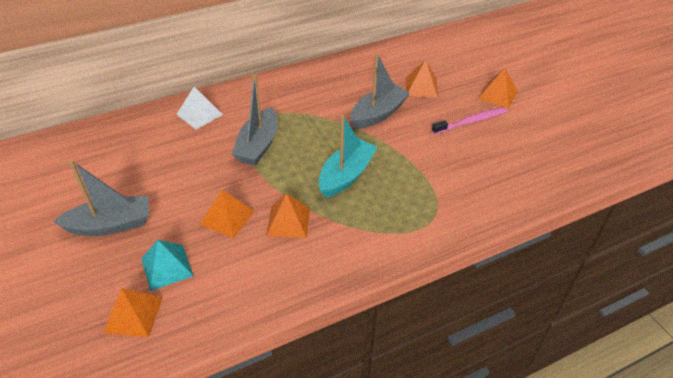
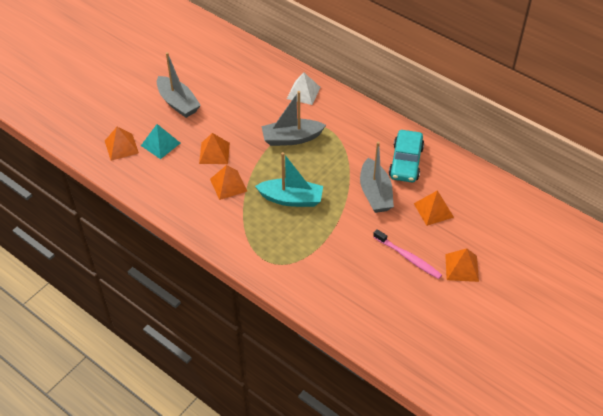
camera: 65 degrees right, 5 degrees up
grey boat [350,53,410,129] -> grey boat turned 60 degrees clockwise [360,142,394,213]
none -> turquoise car [389,130,424,182]

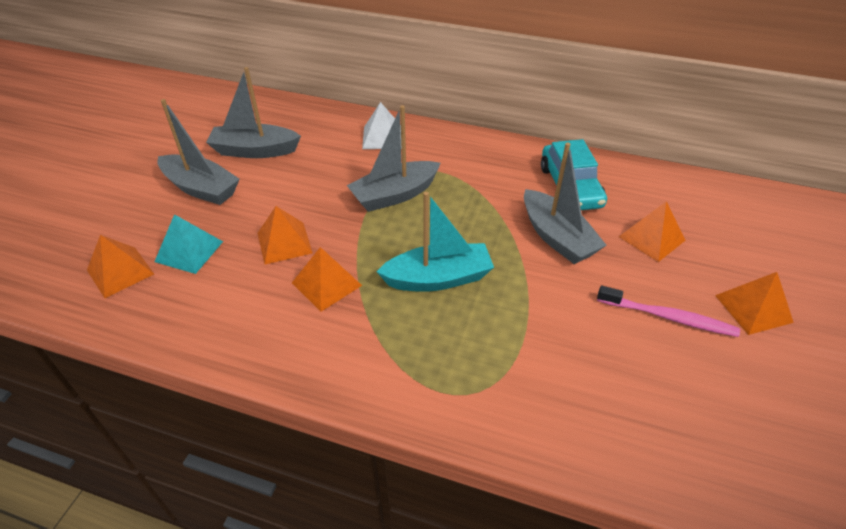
camera: 20 degrees left, 5 degrees down
none -> grey boat [206,67,301,158]

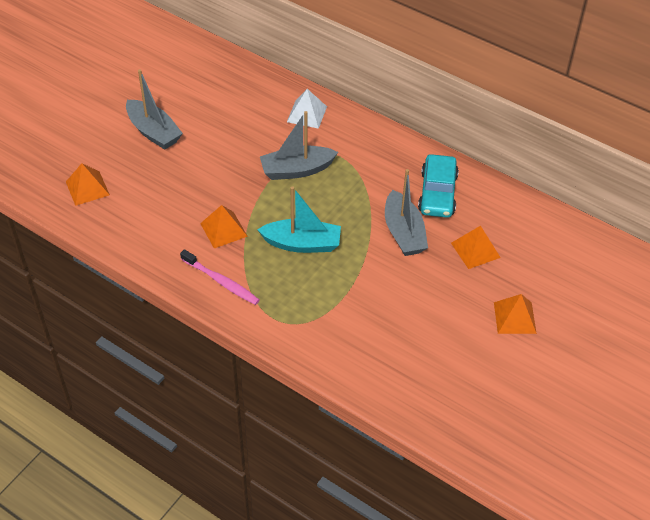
camera: 15 degrees right, 5 degrees up
turquoise pyramid [155,214,223,274] -> none
grey boat [206,67,301,158] -> none
orange pyramid [258,206,313,265] -> none
pink toothbrush [597,286,740,337] -> pink toothbrush moved to [180,249,259,305]

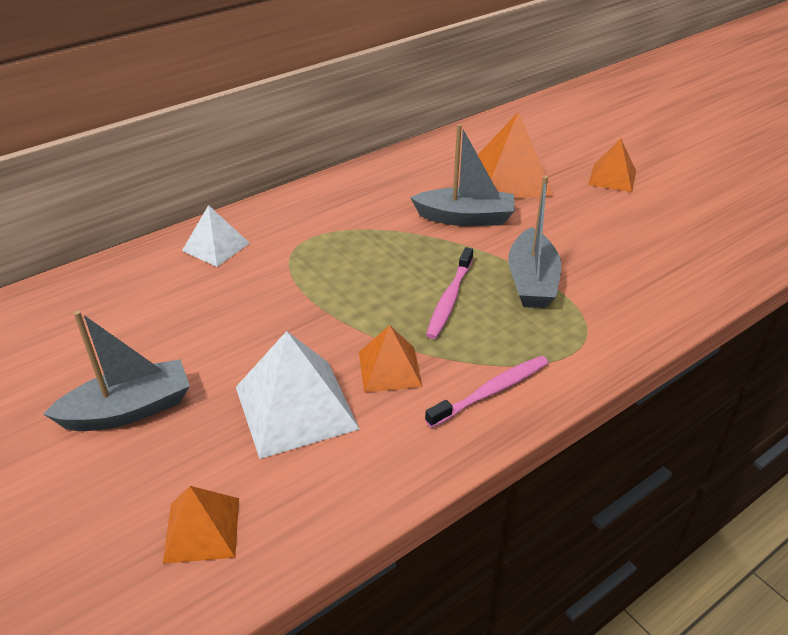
camera: 70 degrees left, 10 degrees down
turquoise boat [257,186,341,253] -> pink toothbrush [426,247,473,339]
grey boat [260,111,338,180] -> grey boat moved to [508,176,561,308]
turquoise car [418,154,459,218] -> none
orange pyramid [451,226,501,269] -> orange pyramid [478,111,554,198], size x1.66
none -> white pyramid [236,331,359,459]

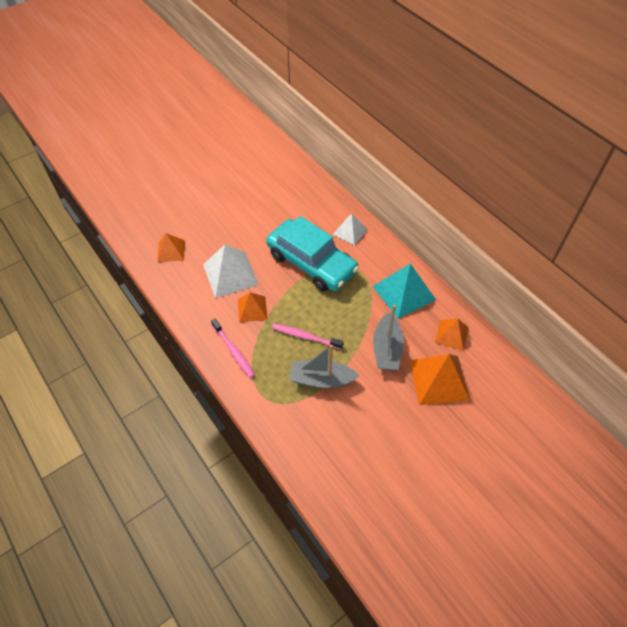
camera: 90 degrees right, 15 degrees up
grey boat [43,310,190,431] -> none
orange pyramid [588,139,636,192] -> orange pyramid moved to [435,319,469,351]
none -> turquoise car [266,216,359,292]
none -> turquoise pyramid [372,263,436,319]

